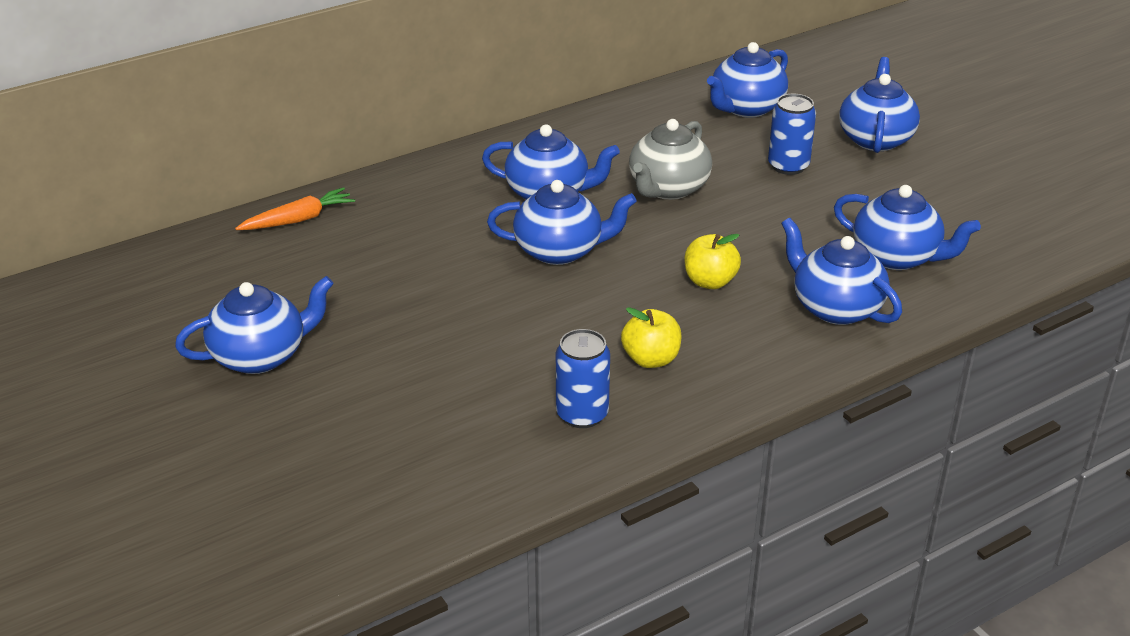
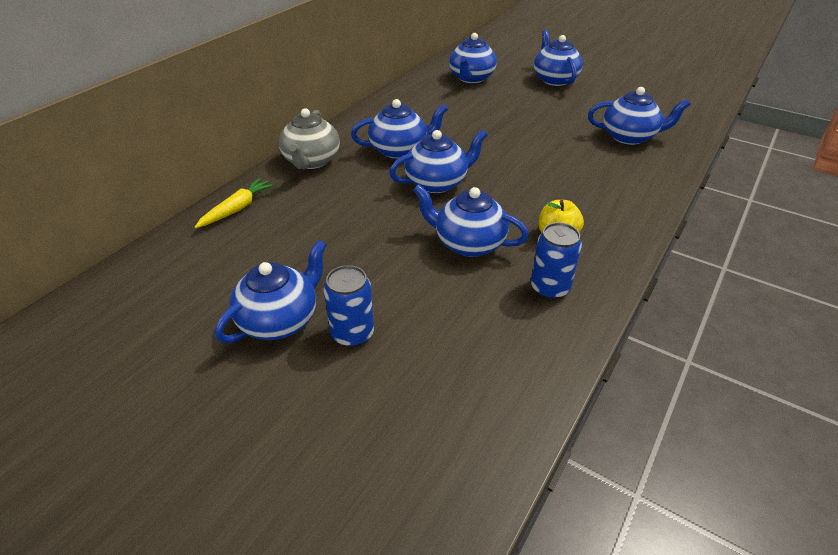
camera: 25 degrees left, 5 degrees up
orange carrot [235,187,355,230] -> yellow carrot [195,178,275,228]
grey teapot [629,119,712,200] -> grey teapot moved to [279,108,340,169]
yellow apple [684,234,741,289] -> none
blue can [768,94,816,175] -> blue can moved to [324,265,374,347]
blue teapot [781,218,902,325] -> blue teapot moved to [413,184,529,257]

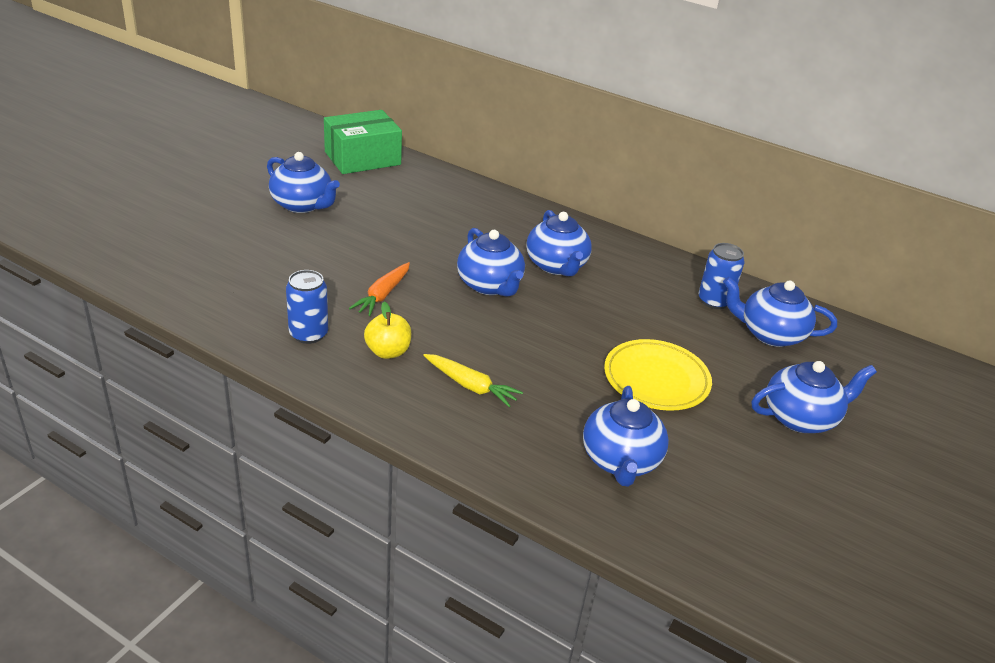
camera: 85 degrees right, 5 degrees down
yellow carrot [195,178,275,228] -> yellow carrot moved to [423,354,523,407]
grey teapot [279,108,340,169] -> none
blue can [324,265,374,347] -> blue can moved to [698,243,745,309]
blue teapot [413,184,529,257] -> orange carrot [349,262,410,316]
none -> green box [324,110,402,174]
none -> yellow plate [604,339,712,411]

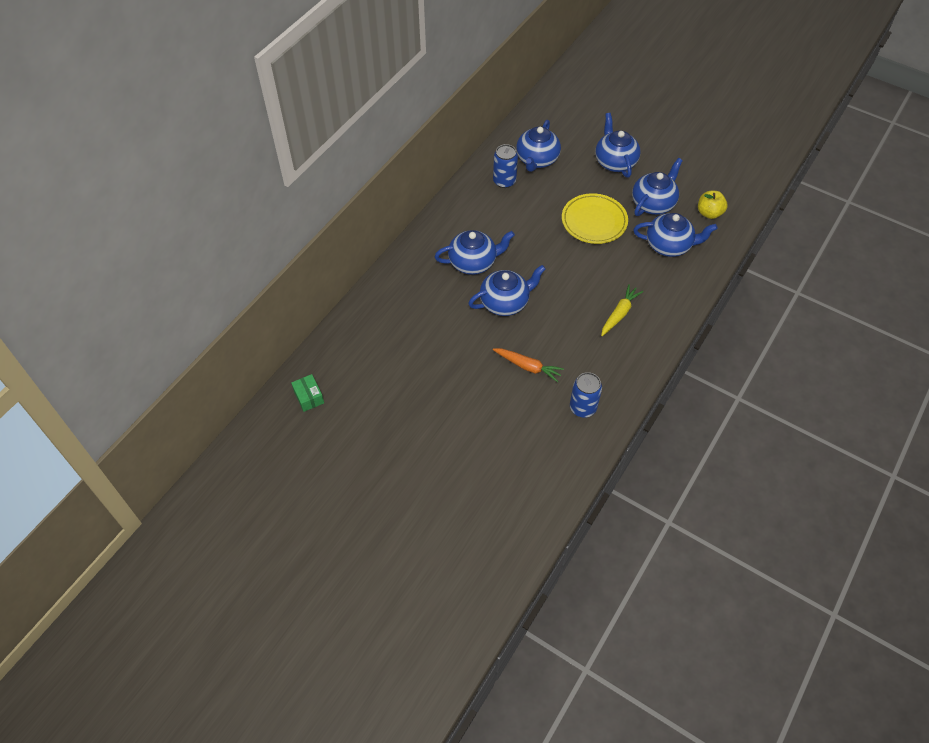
camera: 85 degrees left, 20 degrees up
blue teapot [267,152,340,213] -> blue teapot moved to [632,158,683,216]
green box [324,110,402,174] -> green box [291,374,324,412], size x0.46
yellow apple [364,302,411,359] -> yellow apple moved to [698,191,727,219]

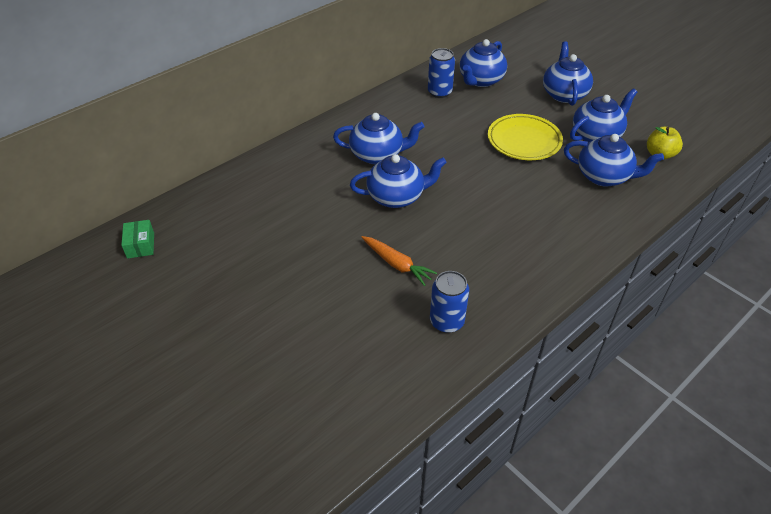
camera: 15 degrees right, 10 degrees down
yellow carrot [601,284,643,336] -> none

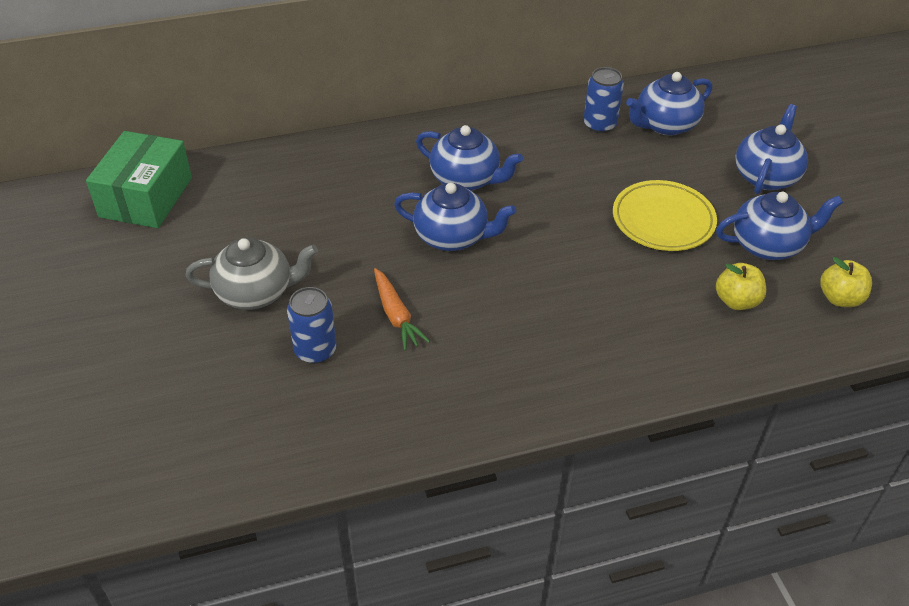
camera: 25 degrees right, 0 degrees up
green box [121,220,154,259] -> green box [86,131,192,228], size x2.15
blue can [430,271,469,333] -> blue can moved to [287,287,337,364]
blue teapot [564,134,664,186] -> yellow apple [716,263,766,310]
none -> grey teapot [185,238,318,310]

